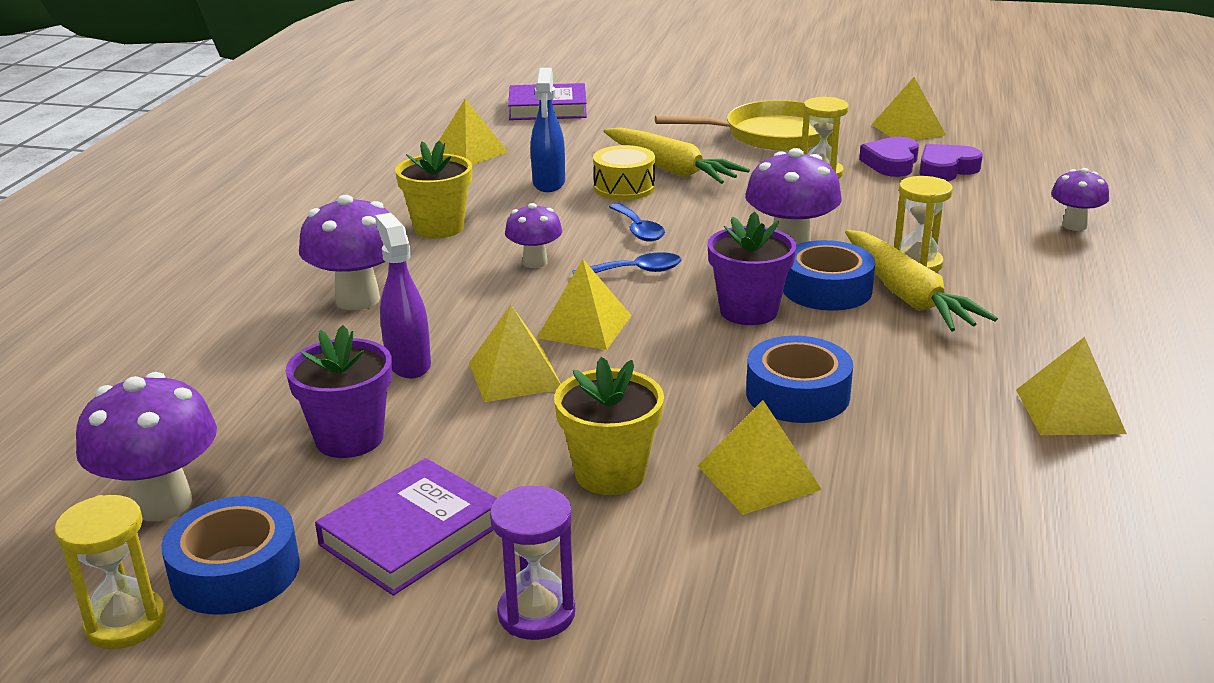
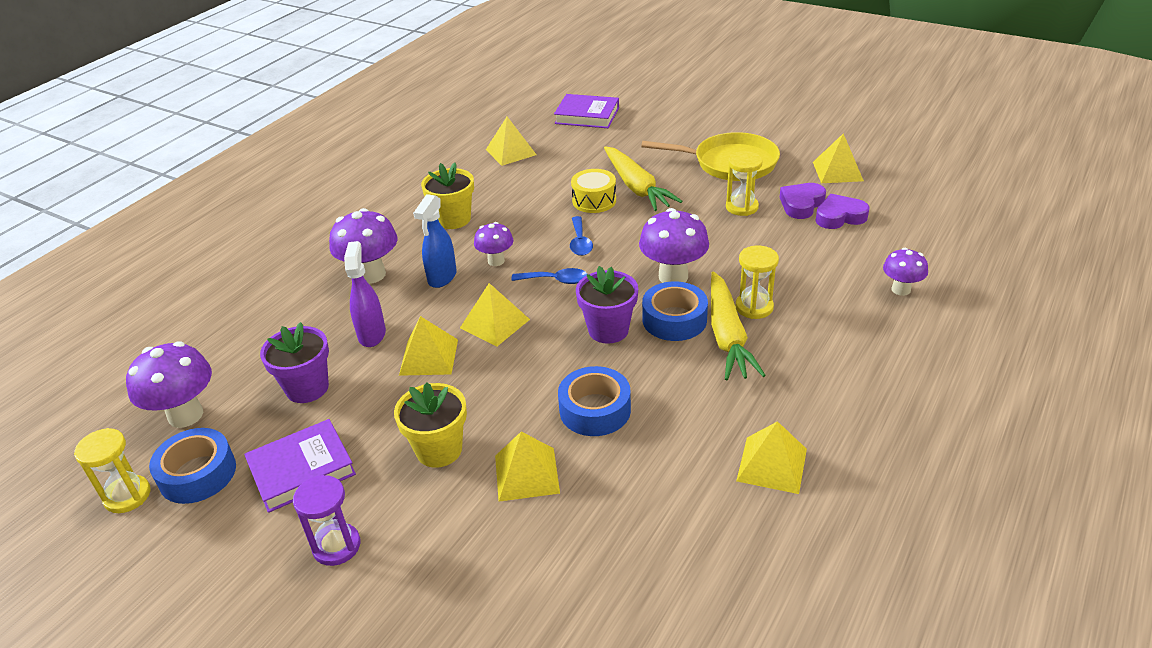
camera: 20 degrees right, 10 degrees up
blue spray bottle [531,68,565,192] -> blue spray bottle moved to [413,194,457,288]

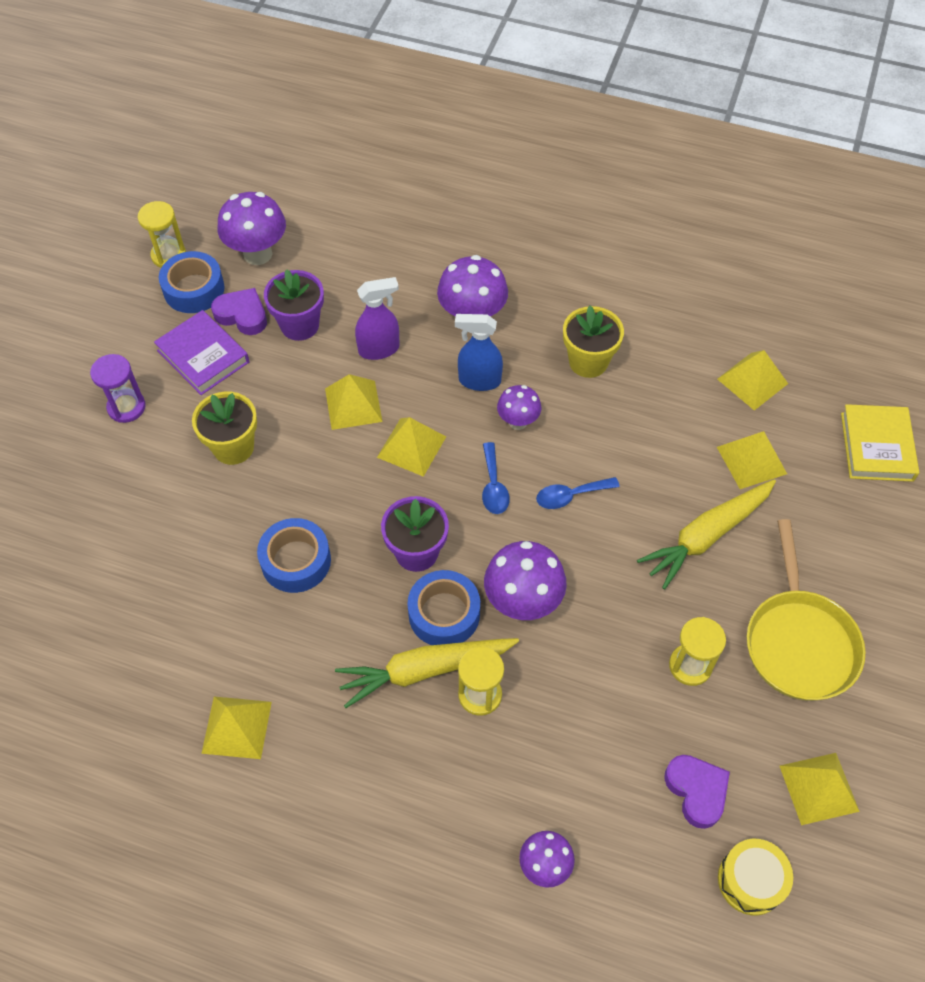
camera: 75 degrees right, 20 degrees up
yellow pyramid [495,432,560,502] -> yellow pyramid moved to [717,431,787,489]
purple book [554,94,619,128] -> yellow book [841,404,919,482]
yellow drum [571,169,616,213] -> yellow drum moved to [718,839,793,915]
purple heart [779,183,826,219] -> purple heart moved to [211,288,267,335]

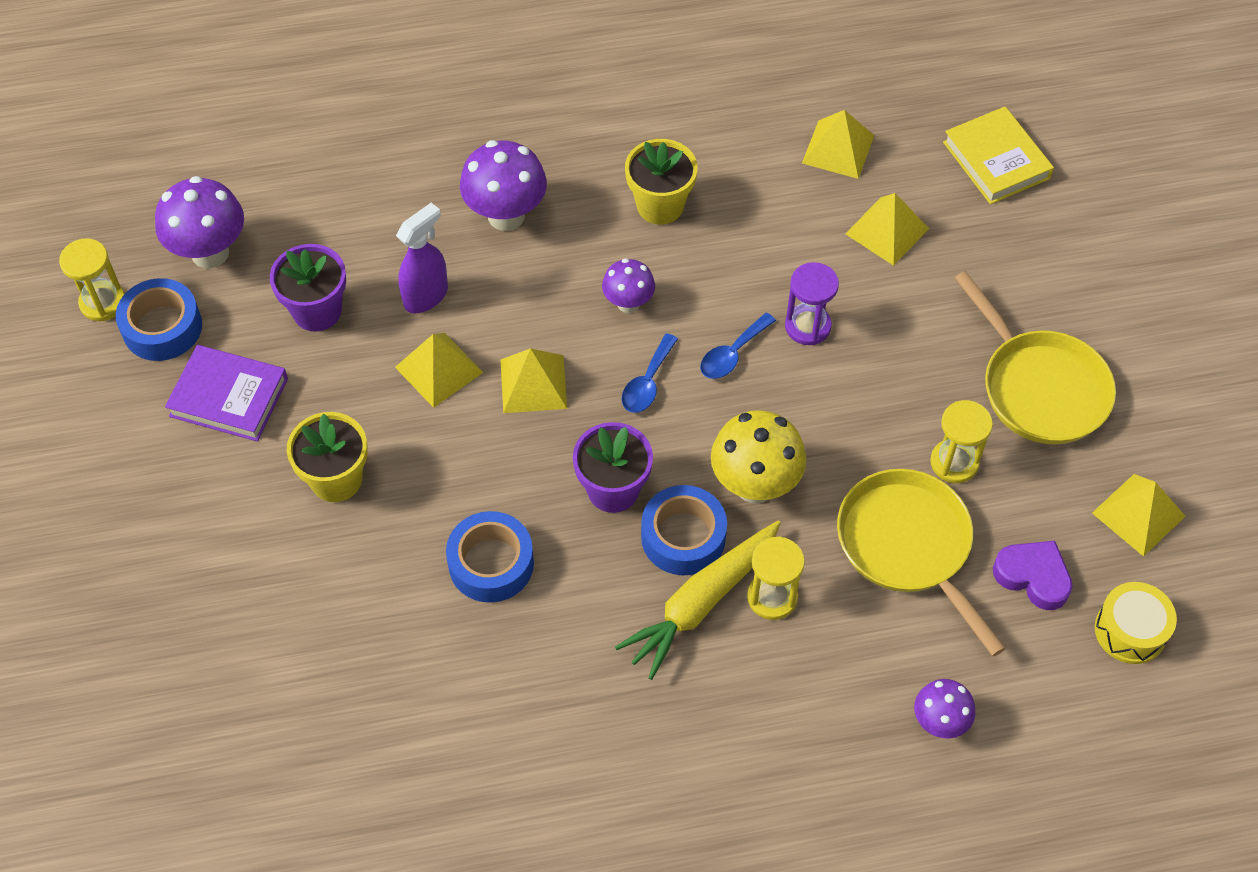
camera: 30 degrees left, 0 degrees up
purple hourglass [90,354,145,423] -> purple hourglass moved to [785,262,839,345]
yellow pyramid [201,696,272,759] -> none
purple heart [211,288,267,335] -> none
blue spray bottle [455,314,503,391] -> none
blue spoon [482,442,510,514] -> blue spoon turned 60 degrees clockwise [622,333,678,413]
purple mushroom [484,541,567,620] -> yellow mushroom [711,410,806,503]
yellow carrot [637,479,776,589] -> none
none -> yellow pan [837,469,1006,656]

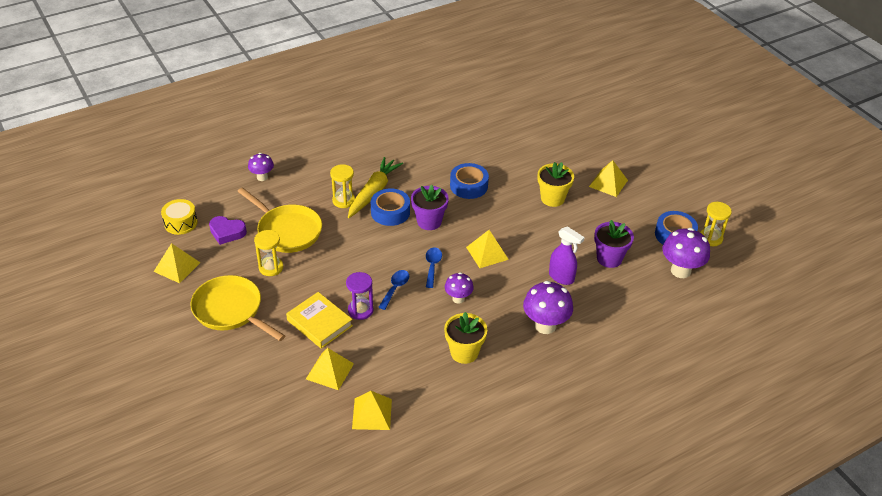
camera: 160 degrees right, 15 degrees down
purple book [165,345,288,441] -> none
yellow pyramid [395,333,484,408] -> yellow pyramid moved to [589,160,628,197]
purple spray bottle [396,203,448,313] -> purple spray bottle turned 75 degrees counterclockwise [549,226,584,285]
yellow mushroom [711,410,806,503] -> none
yellow book [943,106,1054,204] -> yellow book moved to [286,292,353,349]

